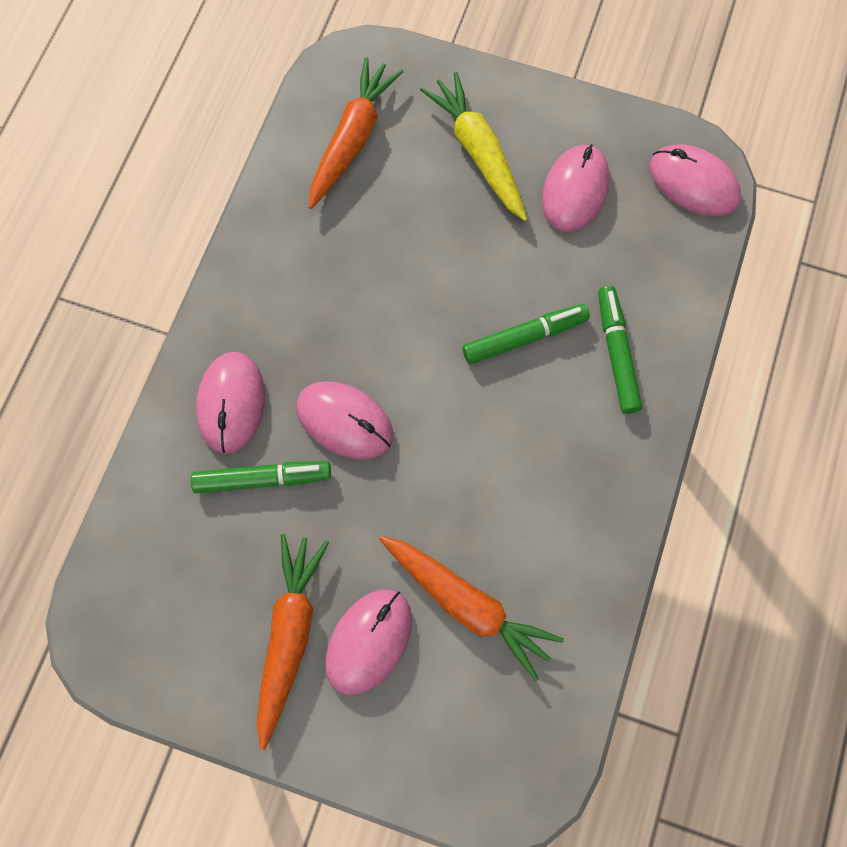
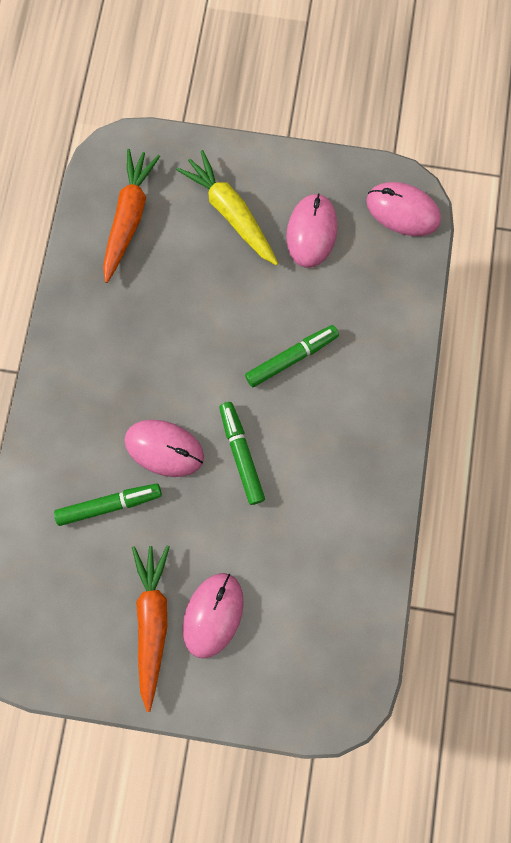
camera: 10 degrees left, 5 degrees up
pink mouse [196,352,265,454] -> none
orange carrot [379,536,564,681] -> none
green marker [598,286,642,414] -> green marker moved to [219,402,265,505]

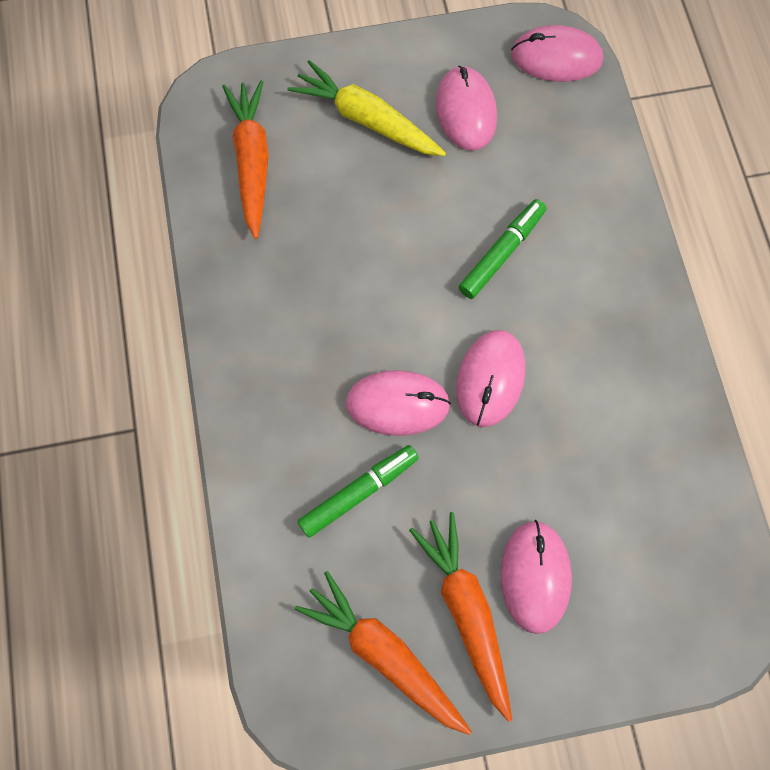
camera: 20 degrees left, 5 degrees down
green marker [219,402,265,505] -> pink mouse [456,330,525,427]
none -> orange carrot [295,571,472,735]

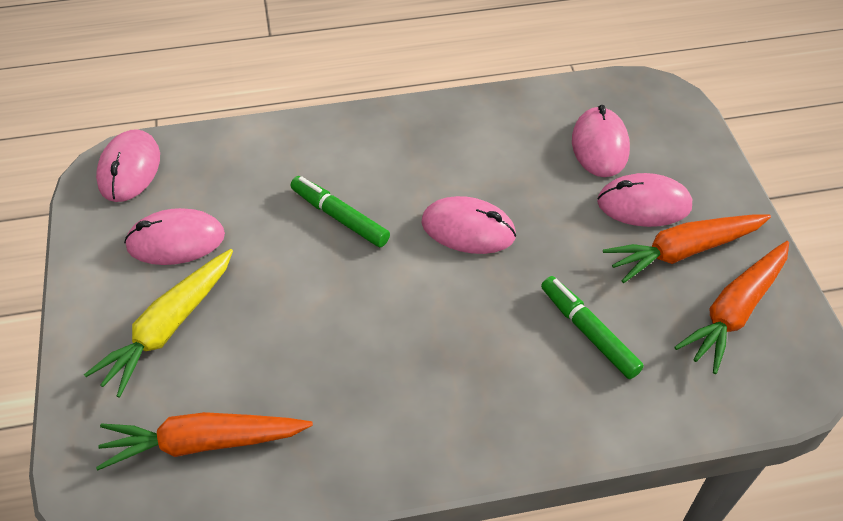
camera: 90 degrees left, 20 degrees down
pink mouse [346,370,451,436] -> pink mouse moved to [572,105,630,177]

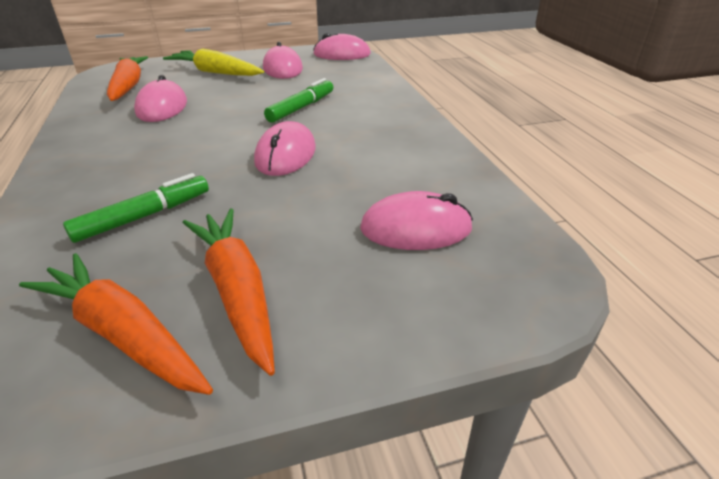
camera: 85 degrees right, 15 degrees down
pink mouse [597,173,692,227] -> pink mouse moved to [134,75,187,122]

